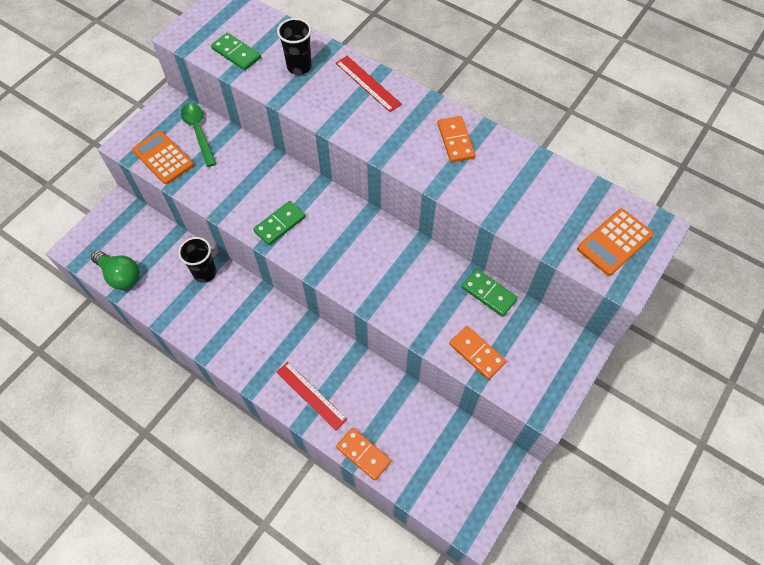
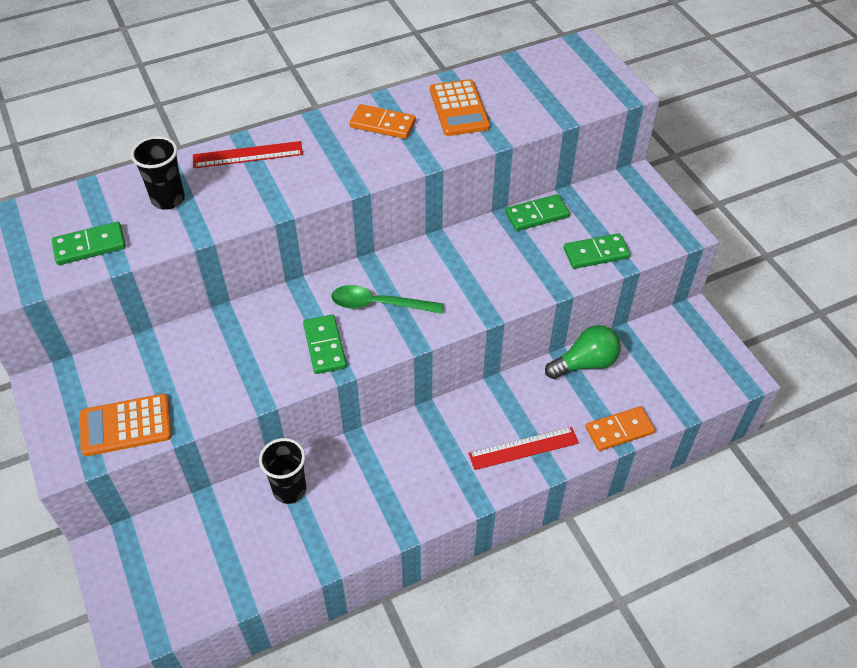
camera: 60 degrees left, 10 degrees down
green light bulb [91,250,139,290] -> green light bulb moved to [545,325,621,379]
green spoon [181,103,216,167] -> green spoon moved to [331,285,444,314]
orange domino [449,326,506,380] -> green domino [564,233,630,269]
orange calculator [577,208,654,276] -> orange calculator moved to [430,79,490,136]

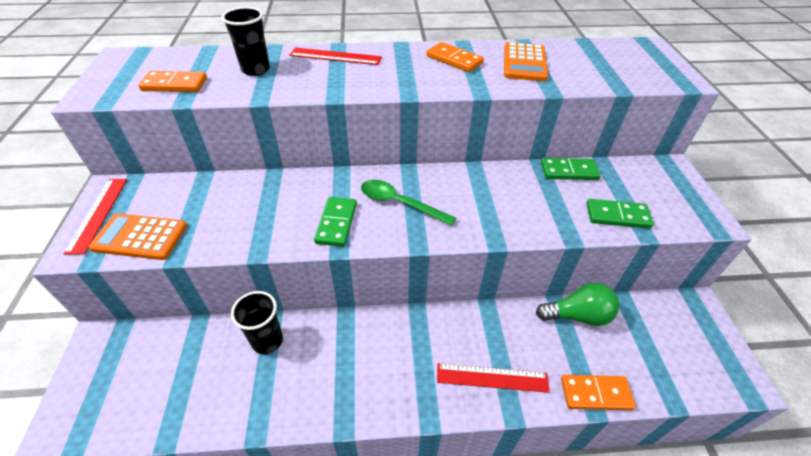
camera: 20 degrees right, 5 degrees down
green domino [52,222,126,265] -> orange domino [138,71,207,92]
none -> red ruler [64,179,127,255]

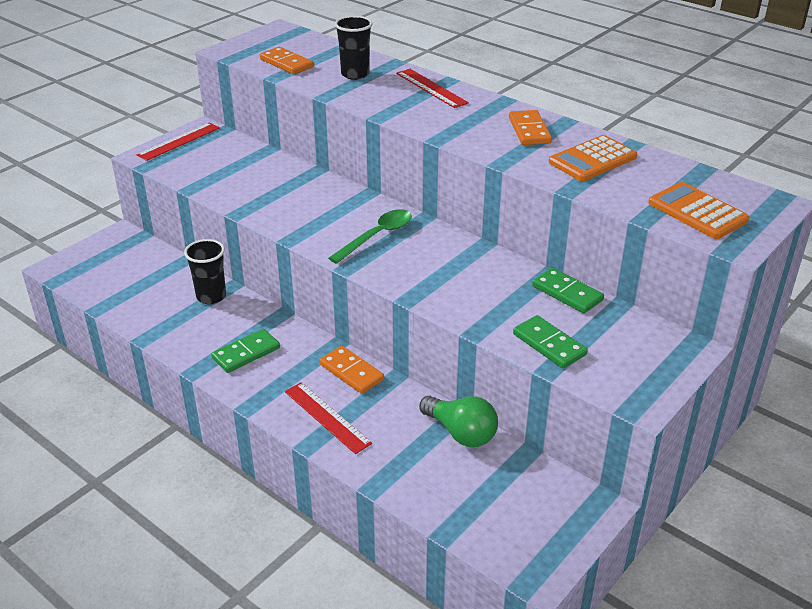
camera: 45 degrees right, 10 degrees down
orange calculator [89,213,187,260] -> orange calculator moved to [648,182,749,239]
green domino [314,197,357,247] -> green domino moved to [211,329,280,373]
green spoon [361,180,457,226] -> green spoon turned 60 degrees clockwise [329,209,412,264]
orange domino [561,375,636,410] -> orange domino moved to [319,346,384,394]

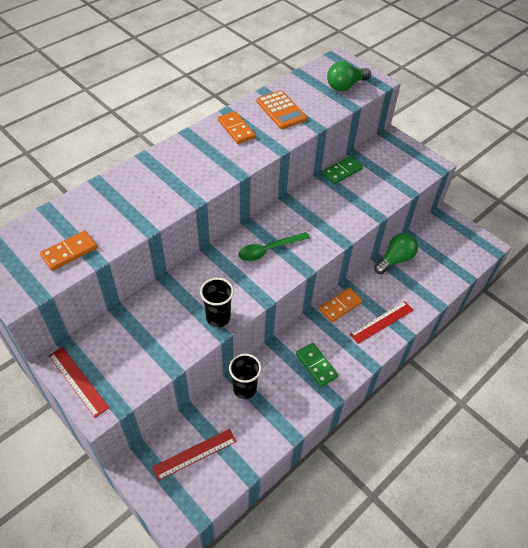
camera: 85 degrees left, 15 degrees up
green spoon [329,209,412,264] -> green spoon turned 75 degrees counterclockwise [238,232,310,261]
black cup [335,16,372,80] -> black cup moved to [200,278,234,327]
red ruler [396,69,469,108] -> red ruler moved to [152,429,236,481]
orange domino [509,110,552,145] -> orange domino turned 60 degrees clockwise [218,111,255,144]
green domino [513,315,587,368] -> none
orange calculator [648,182,749,239] -> green light bulb [327,61,371,91]

